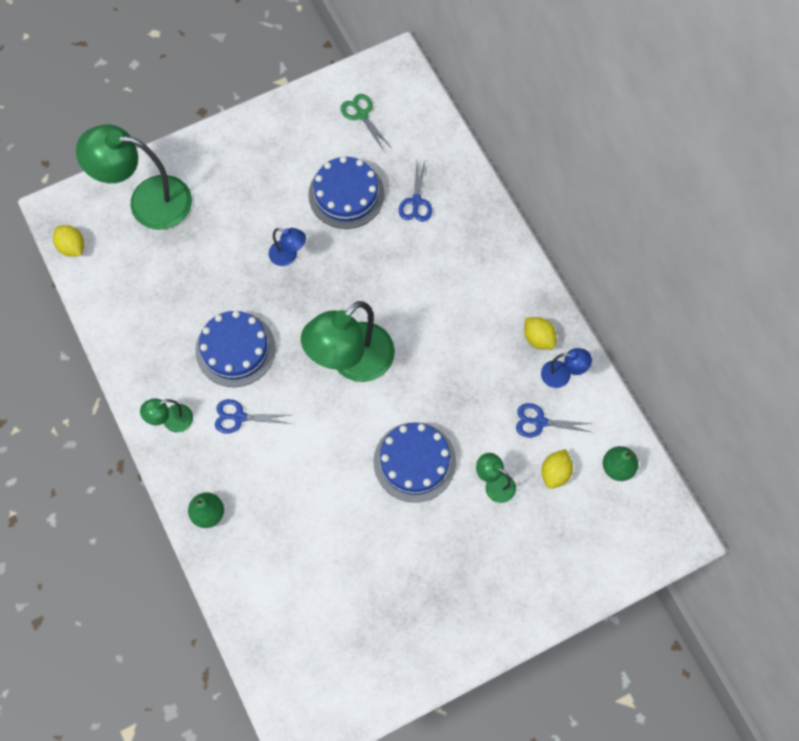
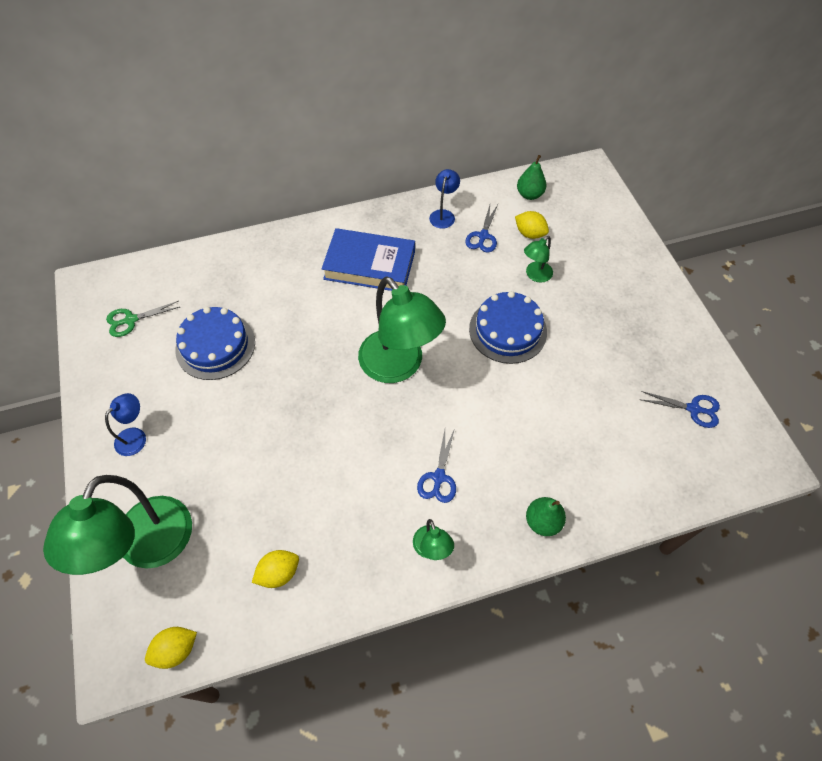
camera: 80 degrees left, 10 degrees down
blue cake [195,311,276,387] -> none
blue lamp [269,228,306,266] -> blue lamp moved to [105,393,146,456]
blue scissors [399,161,432,222] -> blue scissors moved to [641,391,720,428]
yellow lemon [524,317,556,350] -> yellow lemon moved to [252,550,299,588]
none -> blue book [322,228,415,291]

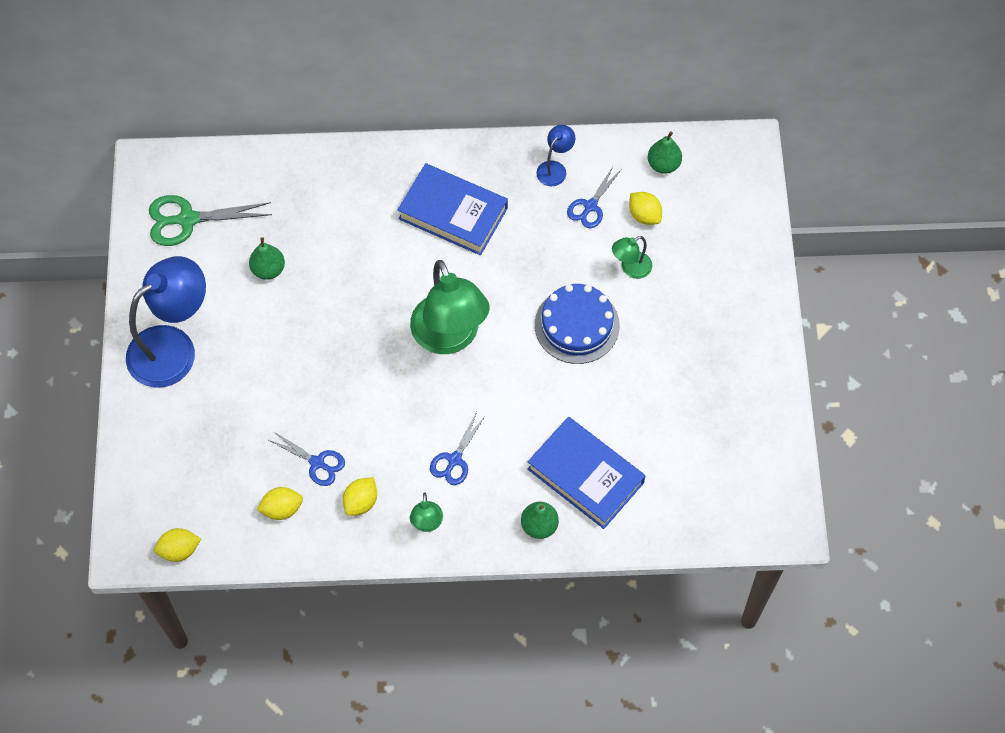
camera: 15 degrees right, 5 degrees up
green lamp [43,475,192,575] -> none
blue lamp [105,393,146,456] -> blue lamp [126,256,206,388], size x2.19
green scissors [106,301,180,337] -> green scissors [149,195,272,246], size x1.58
blue cake [175,307,255,380] -> green pear [249,237,285,280]
blue scissors [641,391,720,428] -> blue scissors moved to [269,431,345,486]
none -> yellow lemon [343,477,377,516]
none -> blue book [527,417,645,529]

